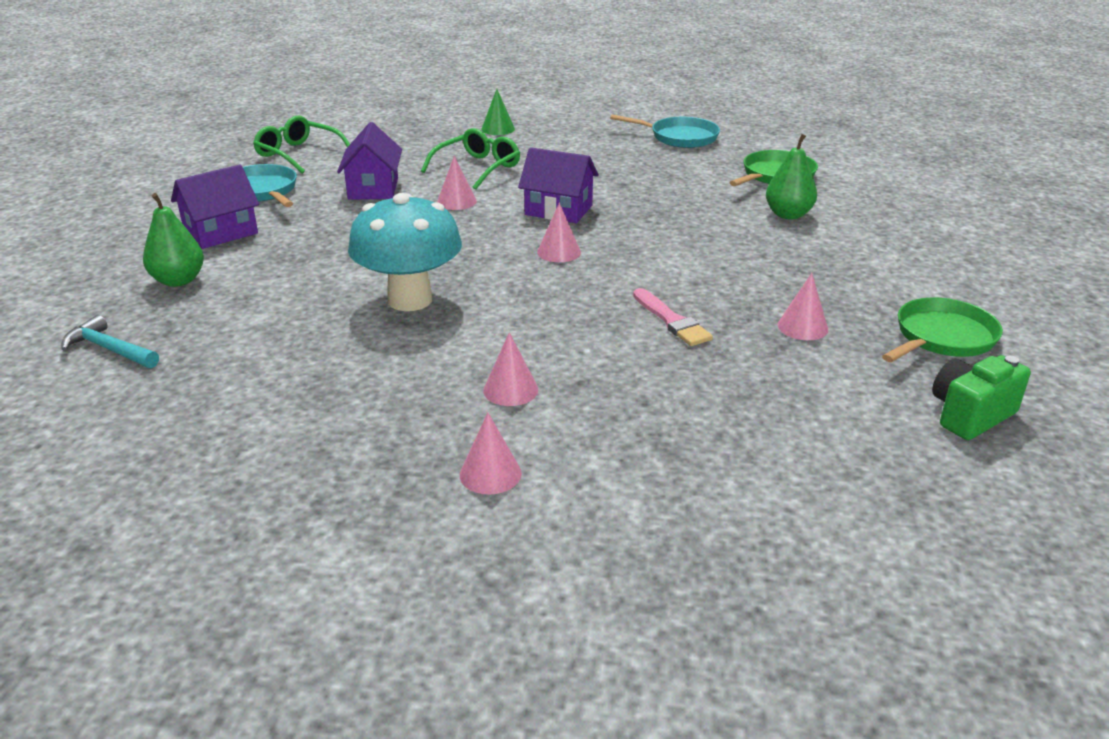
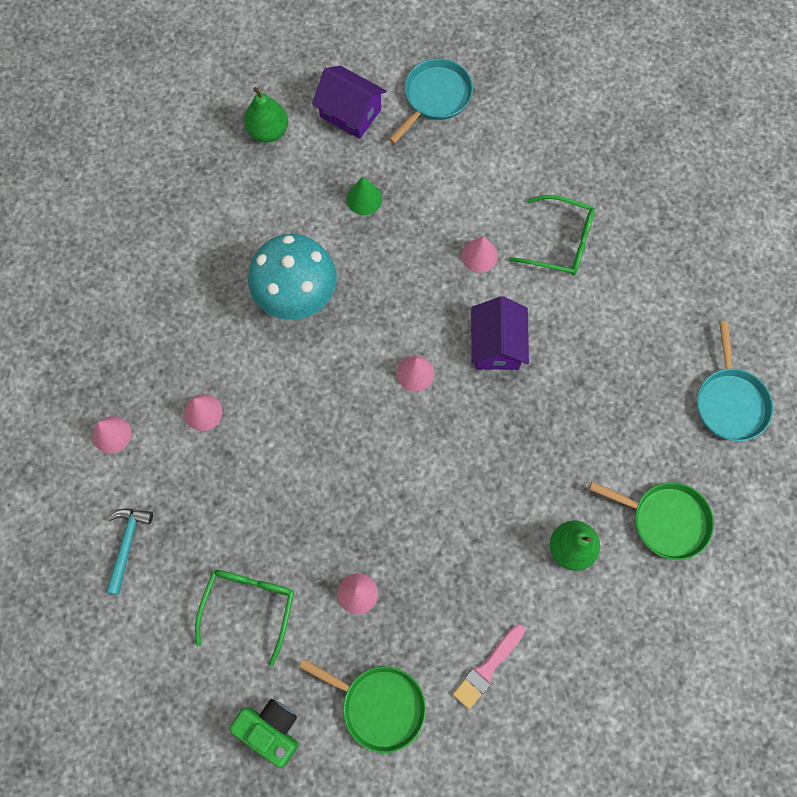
camera: 70 degrees right, 40 degrees up
turquoise hammer [61,315,159,368] -> turquoise hammer moved to [106,509,153,595]
green glasses [253,115,350,174] -> green glasses moved to [195,570,294,667]
purple house [337,122,402,200] -> none
green cone [481,89,515,135] -> green cone moved to [346,177,382,215]
pink brush [633,288,713,346] -> pink brush moved to [453,624,525,709]

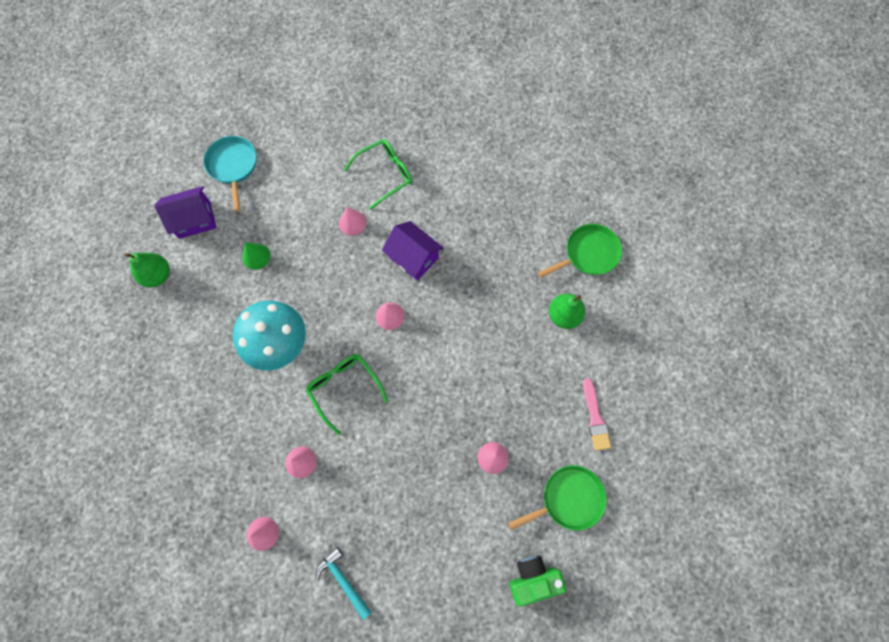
camera: 50 degrees left, 0 degrees up
green glasses [195,570,294,667] -> green glasses moved to [306,354,389,435]
turquoise pan [697,321,773,441] -> none

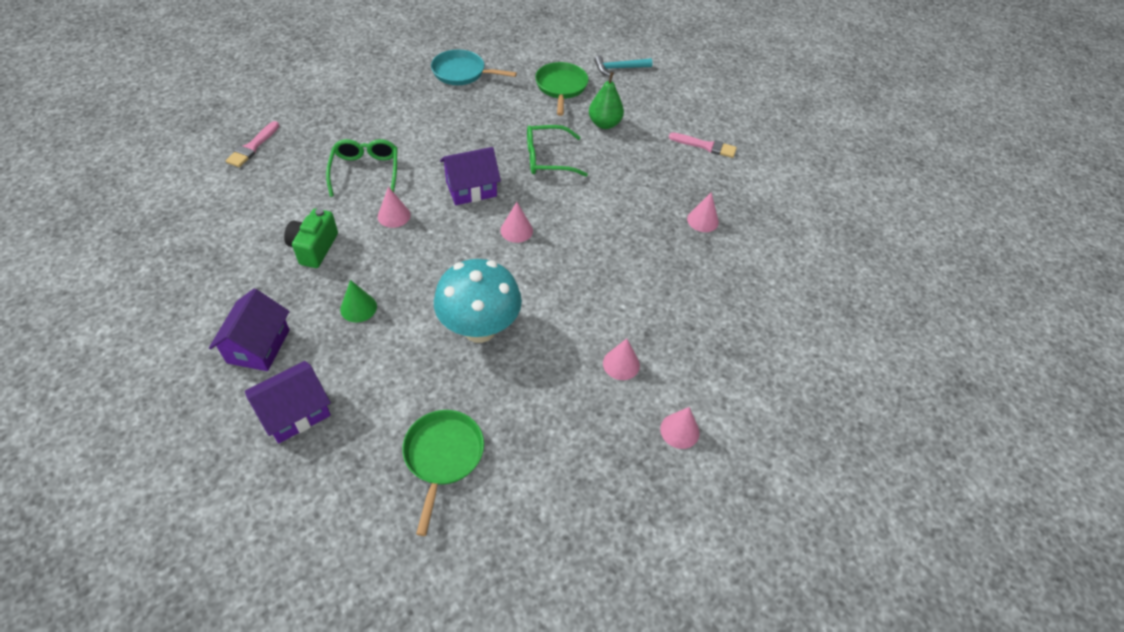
camera: 65 degrees left, 20 degrees down
green pear [124,253,170,288] -> purple house [245,361,331,443]
turquoise pan [204,136,257,212] -> turquoise pan moved to [431,49,517,85]
green glasses [306,354,389,435] -> green glasses moved to [527,125,588,177]
turquoise hammer [316,547,372,620] -> turquoise hammer moved to [594,56,652,76]
green pan [508,465,607,531] -> green pan moved to [402,410,484,536]
green camera [509,556,566,607] -> green camera moved to [284,208,338,268]
none -> pink brush [226,121,279,167]

